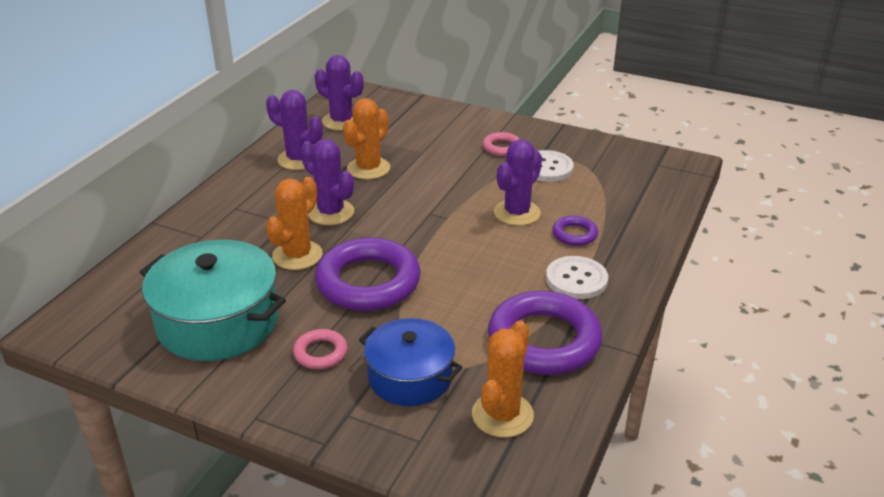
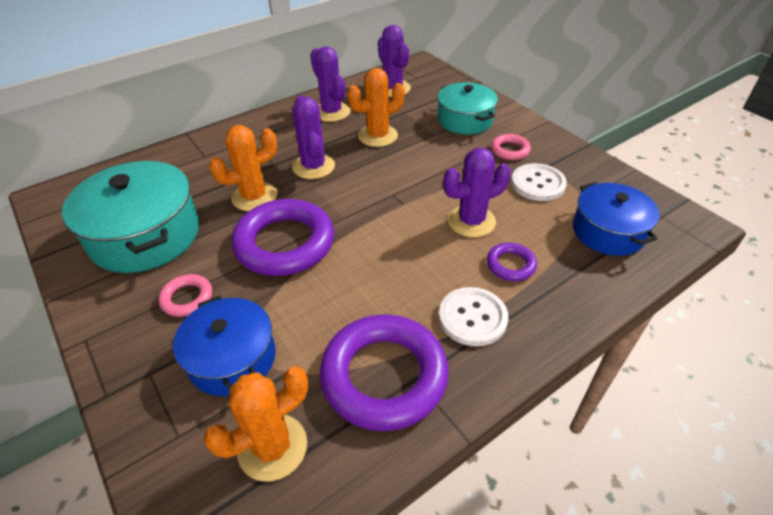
camera: 30 degrees right, 10 degrees up
none -> turquoise pot [438,82,498,134]
none -> blue pot [573,182,660,256]

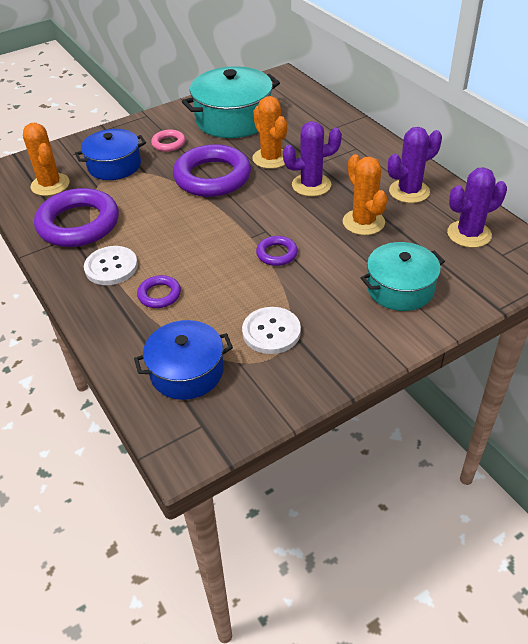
camera: 95 degrees right, 0 degrees up
purple cactus [443,148,511,237] -> none
pink ring [491,134,531,160] -> none
none -> purple ring [256,236,298,266]

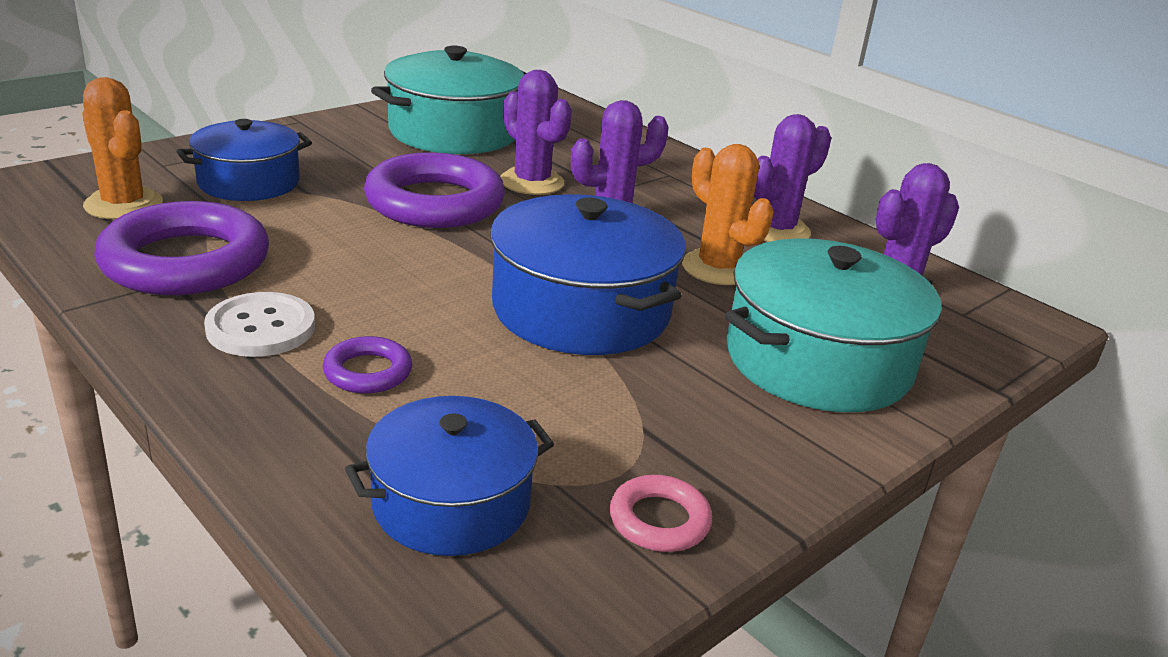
camera: 15 degrees left, 15 degrees down
pink ring [151,130,185,152] -> pink ring moved to [610,475,712,552]
white button [242,307,301,354] -> none
orange cactus [252,96,287,169] -> purple cactus [500,70,572,195]
purple ring [256,236,298,266] -> blue pot [490,194,686,355]
turquoise pot [361,242,445,311] -> turquoise pot [725,238,941,412], size x1.53

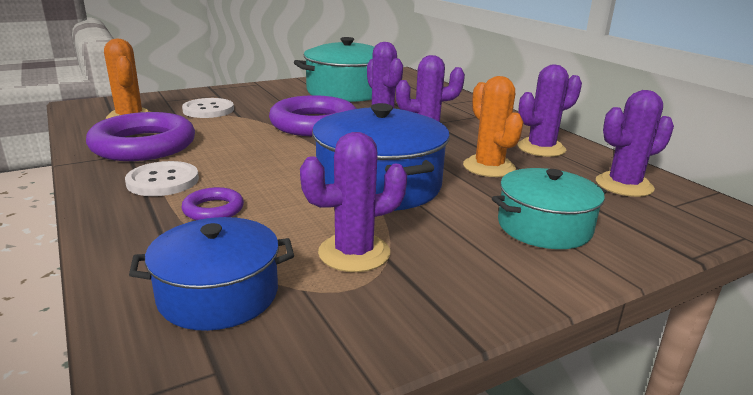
camera: 15 degrees right, 5 degrees down
blue pot [176,119,312,201] -> white button [182,98,234,118]
pink ring [610,475,712,552] -> none
turquoise pot [725,238,941,412] -> turquoise pot [492,168,607,249], size x0.65
none -> purple cactus [300,132,407,272]

